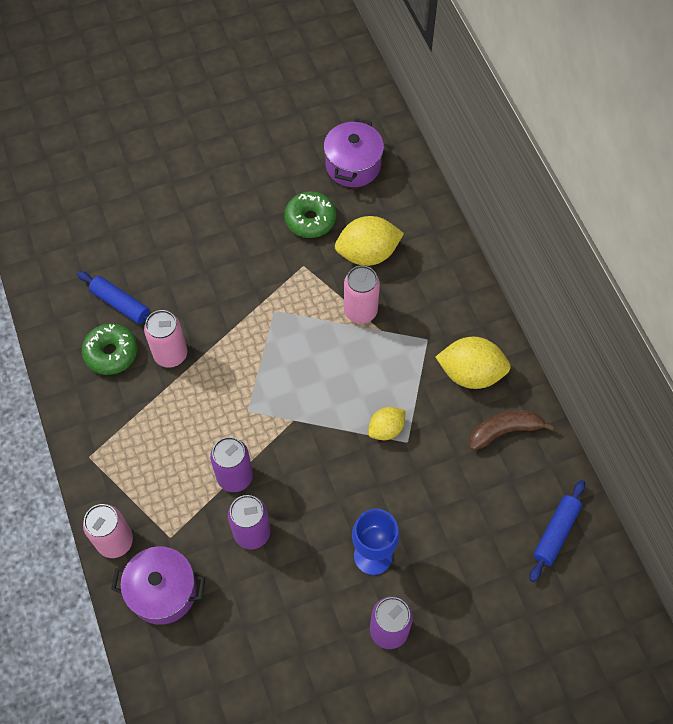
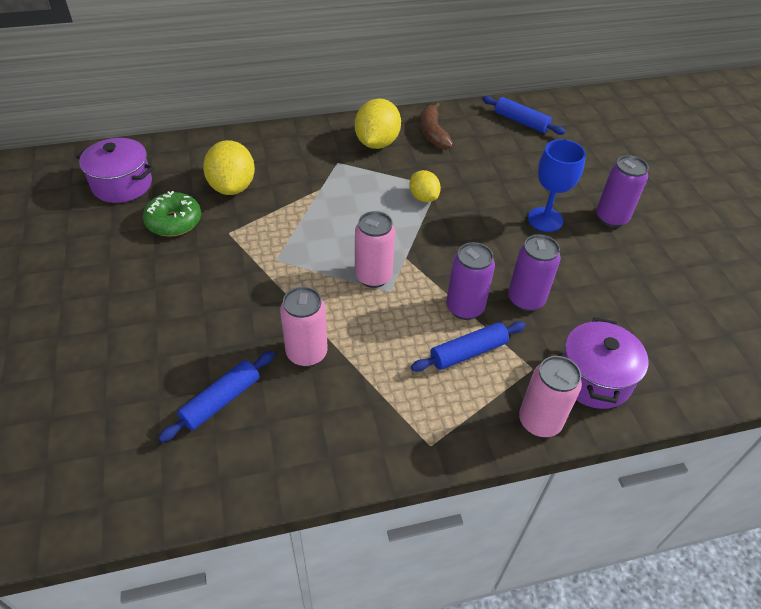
camera: 85 degrees left, 15 degrees down
green donut [82,323,138,375] -> none
pink can [344,266,380,324] -> pink can moved to [355,211,395,288]
none -> blue rolling pin [411,321,526,372]

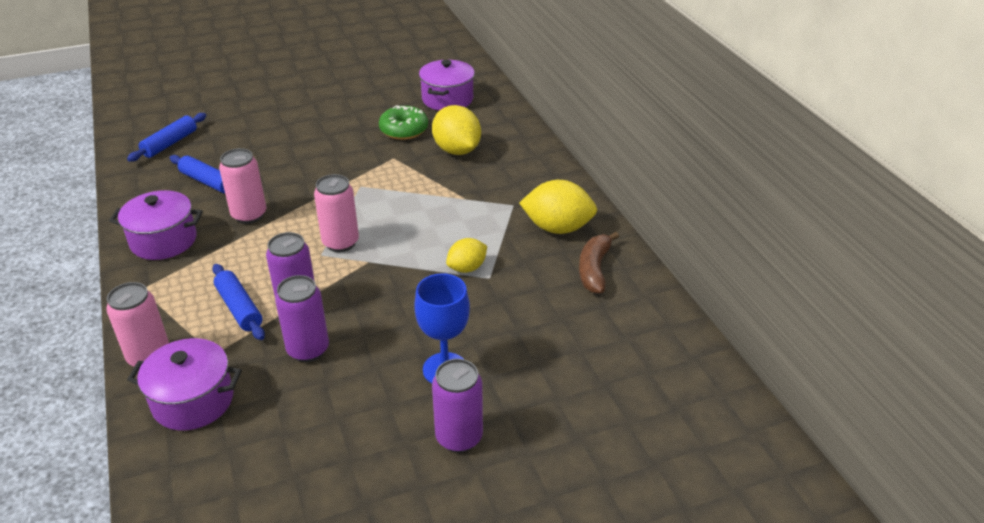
camera: 85 degrees right, 10 degrees down
yellow lemon [203,140,255,195] -> yellow lemon turned 75 degrees clockwise [432,105,481,155]
brown banana [421,102,453,149] -> brown banana turned 60 degrees counterclockwise [579,232,619,293]
blue rolling pin [482,96,566,135] -> blue rolling pin moved to [127,113,206,162]
none -> purple pot [109,190,203,260]

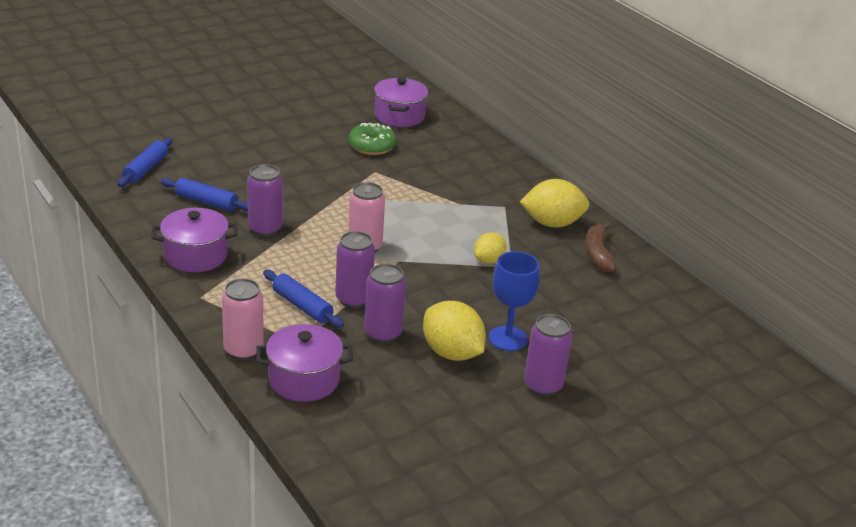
camera: 15 degrees left, 5 degrees down
pink can [219,148,266,224] -> purple can [247,164,283,237]
yellow lemon [432,105,481,155] -> yellow lemon moved to [423,301,486,361]

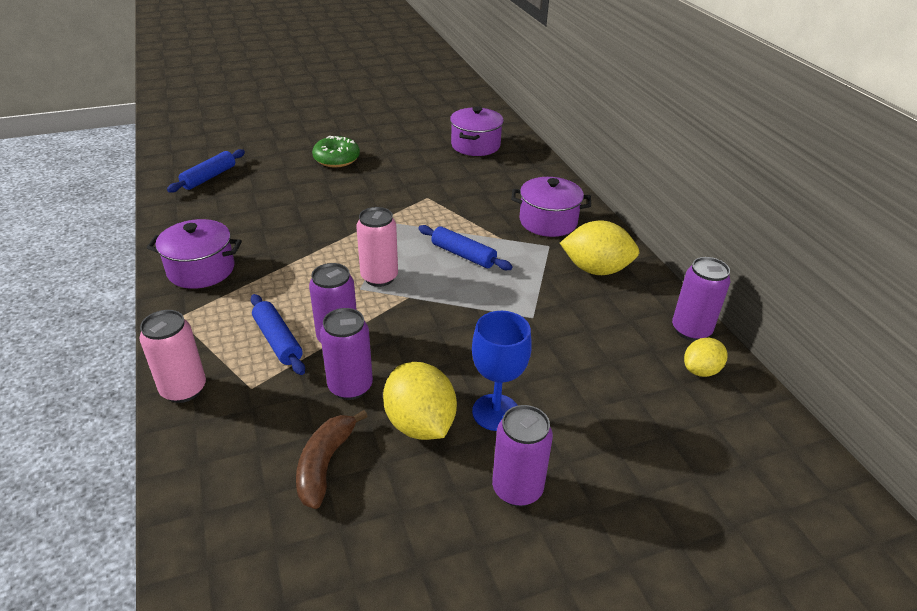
camera: 15 degrees right, 5 degrees up
blue rolling pin [161,178,248,211] -> blue rolling pin moved to [418,225,513,270]
purple can [247,164,283,237] -> purple can moved to [672,257,730,341]
purple pot [256,324,353,402] -> purple pot moved to [511,177,591,237]
green donut [349,123,397,155] -> green donut moved to [312,136,360,167]
yellow lemon [474,233,507,264] -> yellow lemon moved to [684,338,727,377]
brown banana [585,222,616,272] -> brown banana moved to [296,410,368,509]

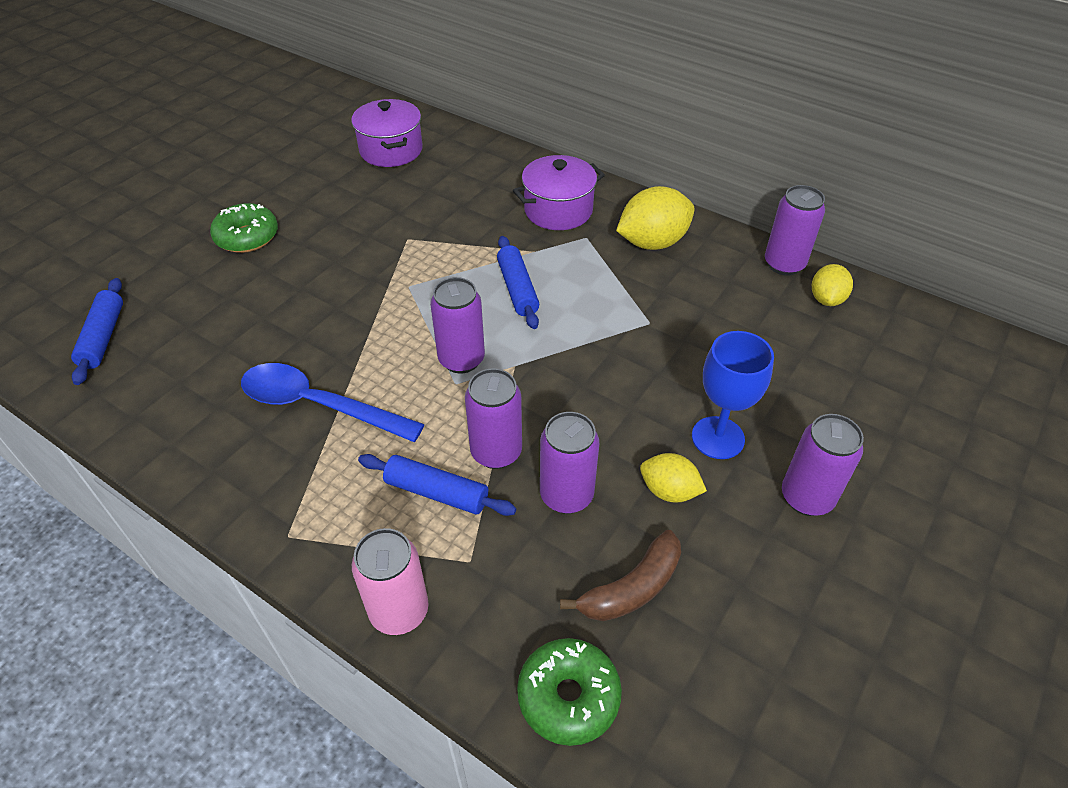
camera: 35 degrees left, 10 degrees up
purple pot [147,219,242,289] -> none
brown banana [296,410,368,509] -> brown banana turned 105 degrees counterclockwise [560,530,681,621]
pink can [356,207,398,287] -> purple can [430,277,485,373]
yellow lemon [383,362,457,440] -> yellow lemon [640,453,707,502], size x0.60
blue rolling pin [418,225,513,270] -> blue rolling pin turned 75 degrees clockwise [497,236,539,329]
none -> blue spoon [241,363,425,442]
none -> green donut [517,638,622,746]

